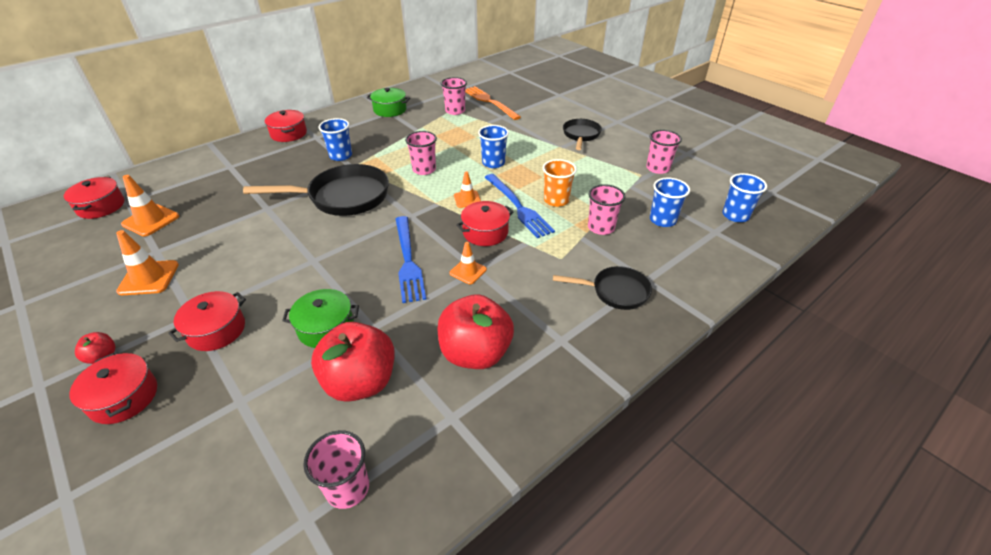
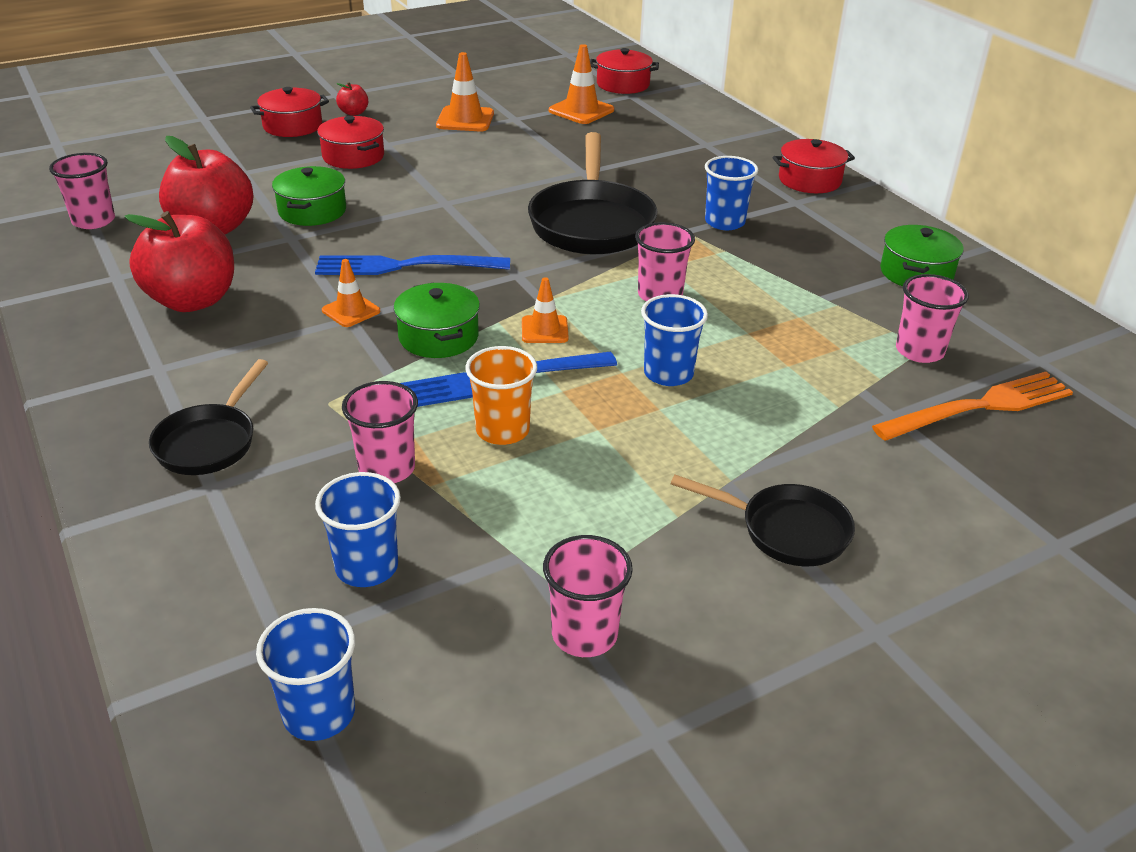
camera: 100 degrees right, 5 degrees down
red pot [456,201,514,246] -> green pot [394,283,480,358]

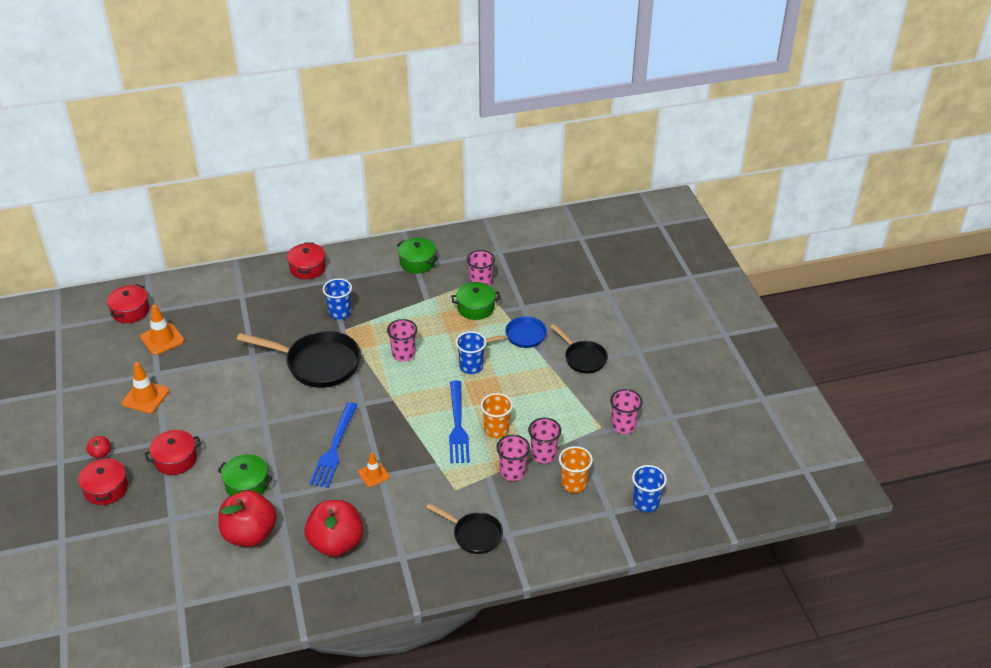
camera: 75 degrees left, 5 degrees up
pink cup [49,153,115,229] -> pink cup moved to [528,418,561,463]
blue cup [315,472,401,587] -> orange cup [559,446,593,493]
green pot [394,283,480,358] -> green pot moved to [451,282,500,320]
orange traffic cone [522,277,569,343] -> none
black pan [671,475,855,566] -> black pan turned 105 degrees clockwise [551,324,608,374]
orange fork [872,372,1073,441] -> none
none -> blue pan [486,316,547,348]

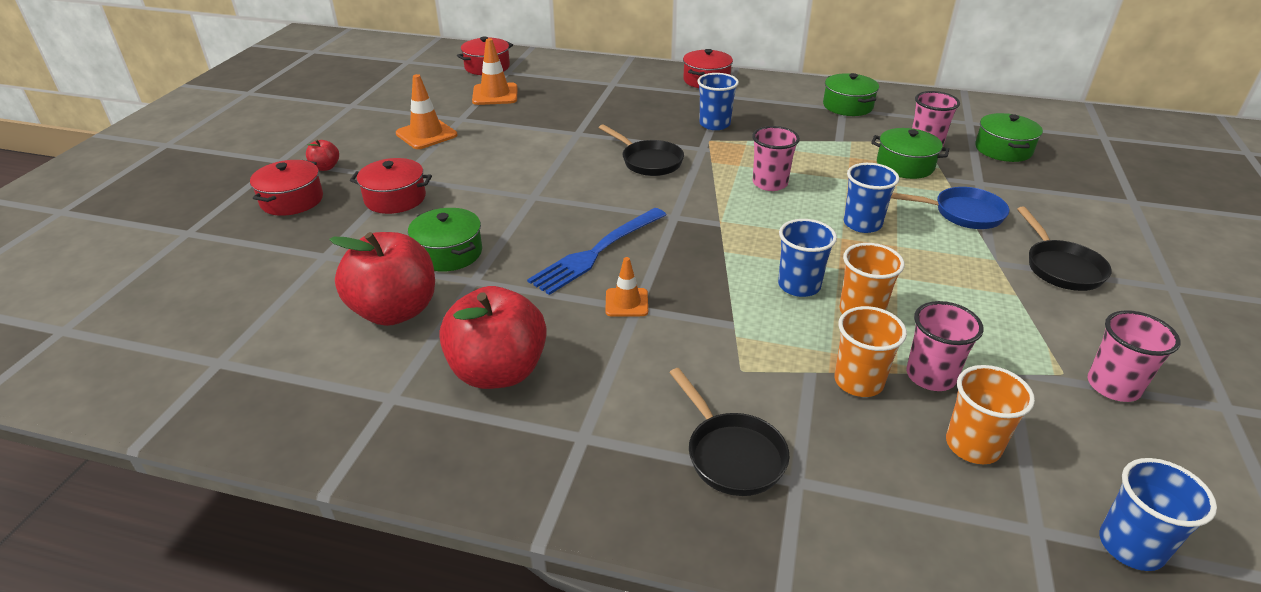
camera: 30 degrees right, 5 degrees down
black pan [237,331,361,388] -> black pan [599,124,684,176], size x0.58
blue fork [449,380,470,463] -> blue cup [778,219,837,297]
pink cup [496,435,530,481] -> orange cup [834,306,907,397]
none -> green pot [975,113,1043,162]

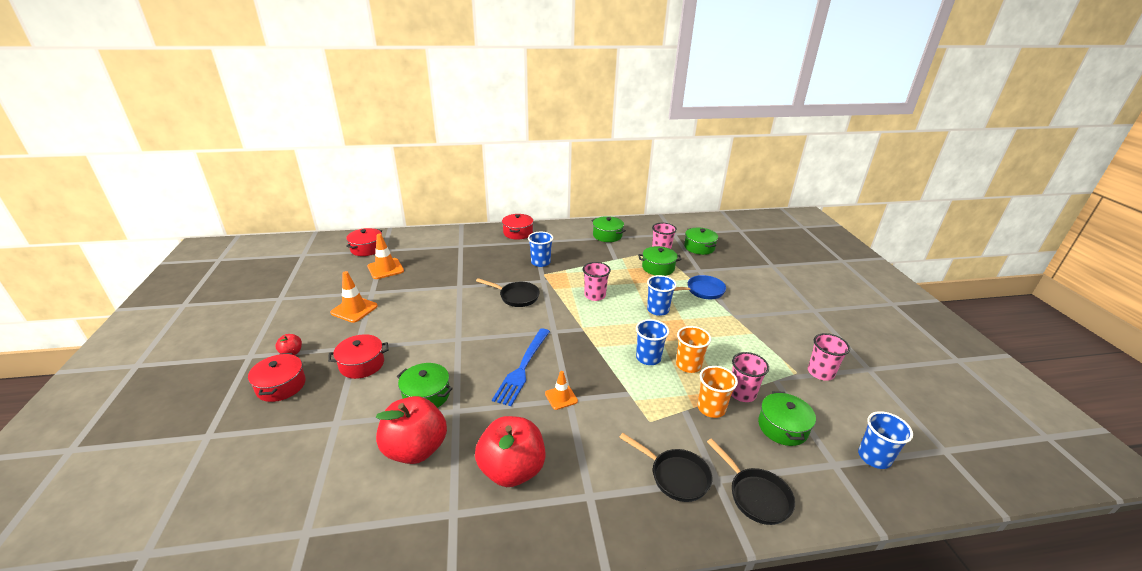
camera: 25 degrees left, 5 degrees down
orange cup [946,365,1035,464] -> green pot [758,391,816,446]
black pan [1017,206,1112,291] -> black pan moved to [707,438,795,525]

